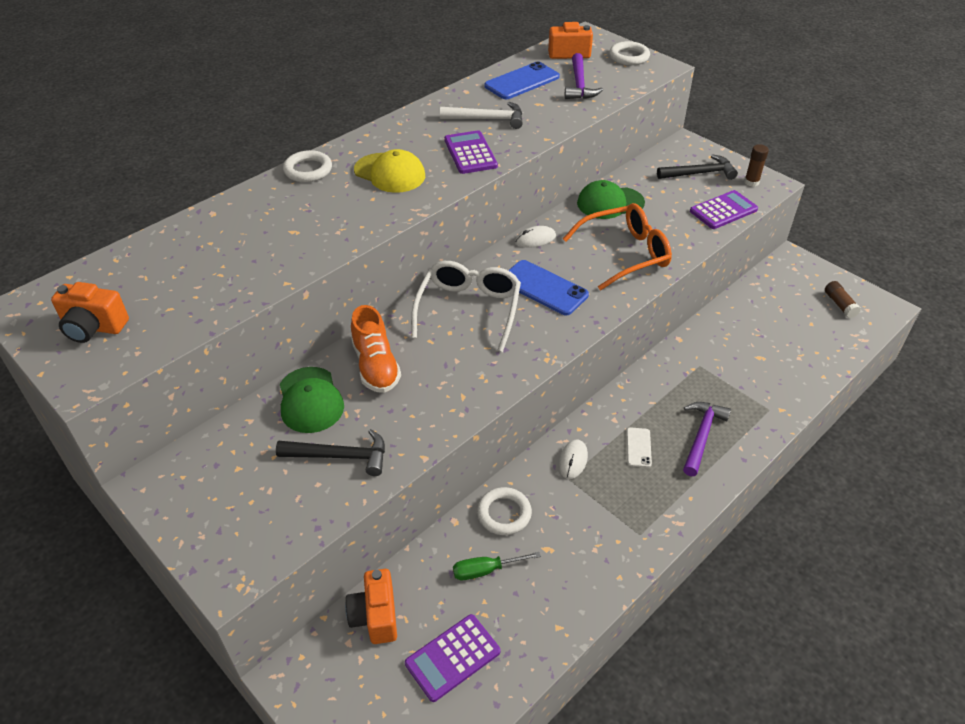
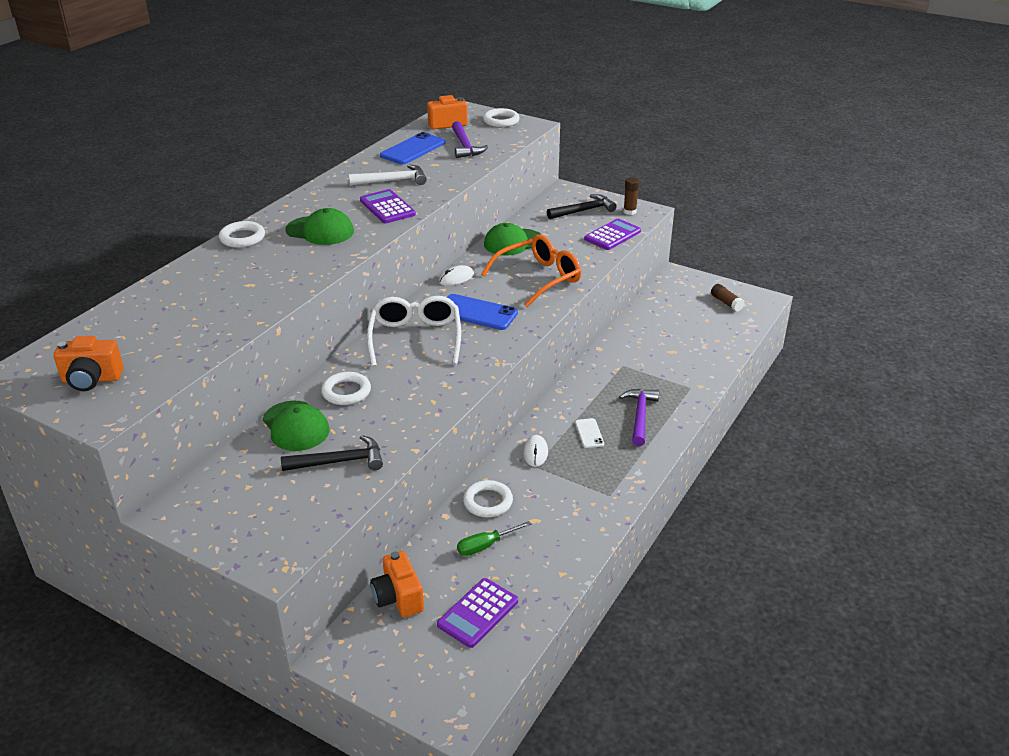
camera: 15 degrees left, 10 degrees down
orange shoe [351,305,401,393] -> white ring [321,372,371,405]
yellow cap [354,149,425,193] -> green cap [285,208,354,245]

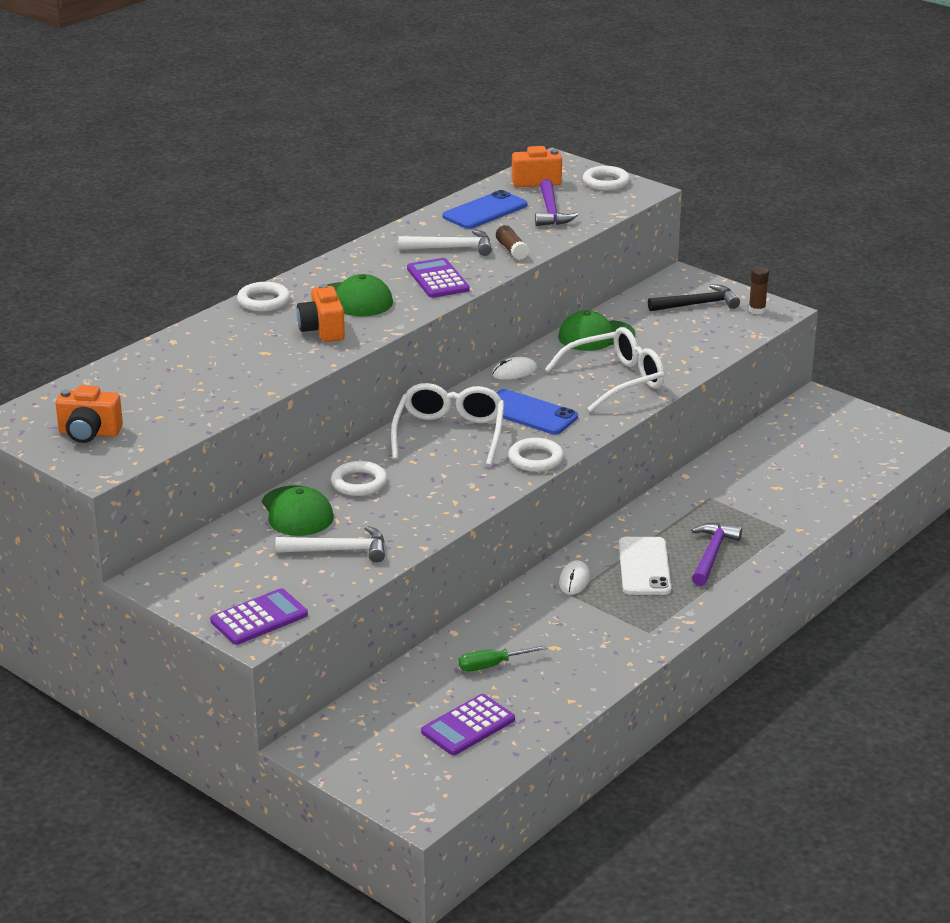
camera: 10 degrees right, 5 degrees down
black hammer [281,435,383,471] -> white hammer [275,526,385,562]
orange camera [370,551,424,618] -> orange camera moved to [297,284,345,342]
white ring [463,480,513,517] -> white ring moved to [508,438,564,472]
orange glasses [481,234,581,307] -> white glasses [545,327,665,412]
white phone [575,418,604,448] -> white phone [619,537,671,595], size x1.86
purple calculator [584,219,641,250] -> purple calculator moved to [210,588,308,645]
brown glue stick [711,284,745,311] -> brown glue stick moved to [496,225,529,260]

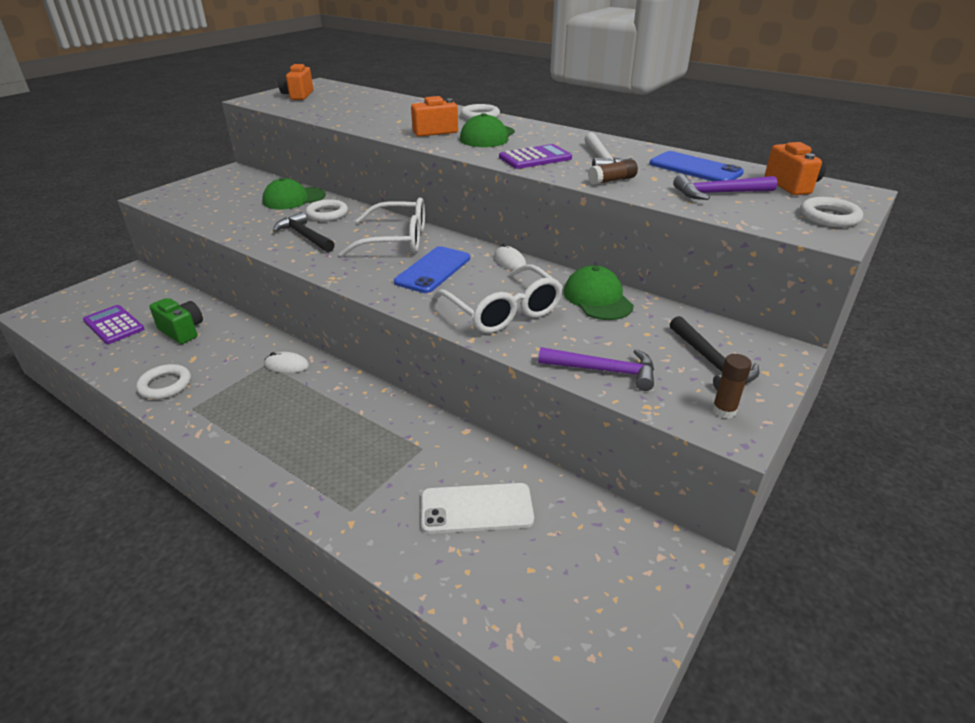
camera: 85 degrees right, 5 degrees up
purple calculator [210,588,308,645] -> none
white hammer [275,526,385,562] -> none
green screwdriver [459,645,548,672] -> green camera [149,298,203,344]
white ring [508,438,564,472] -> white ring moved to [136,364,191,399]
white phone [619,537,671,595] -> white phone moved to [421,483,534,534]
purple hammer [691,523,742,586] -> purple hammer moved to [538,347,654,391]
none -> black hammer [273,212,335,252]

